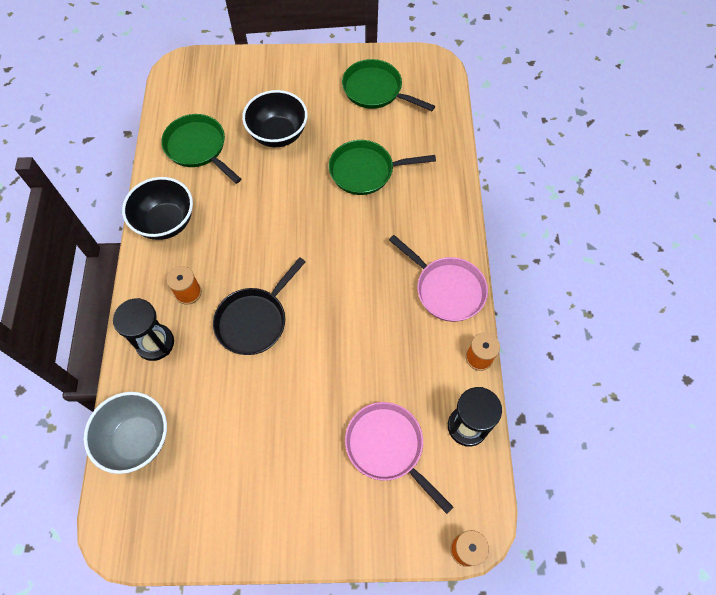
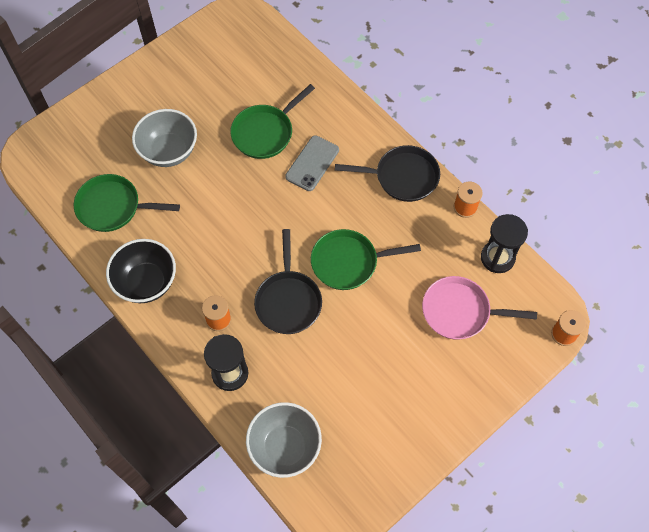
camera: 40 degrees left, 0 degrees up
black bowl [242,90,308,147] -> grey bowl [132,109,197,167]
green pan [342,59,435,111] -> green pan moved to [311,229,421,290]
pink pan [389,235,488,322] -> black pan [335,145,440,202]
none -> grey phone [285,135,339,191]

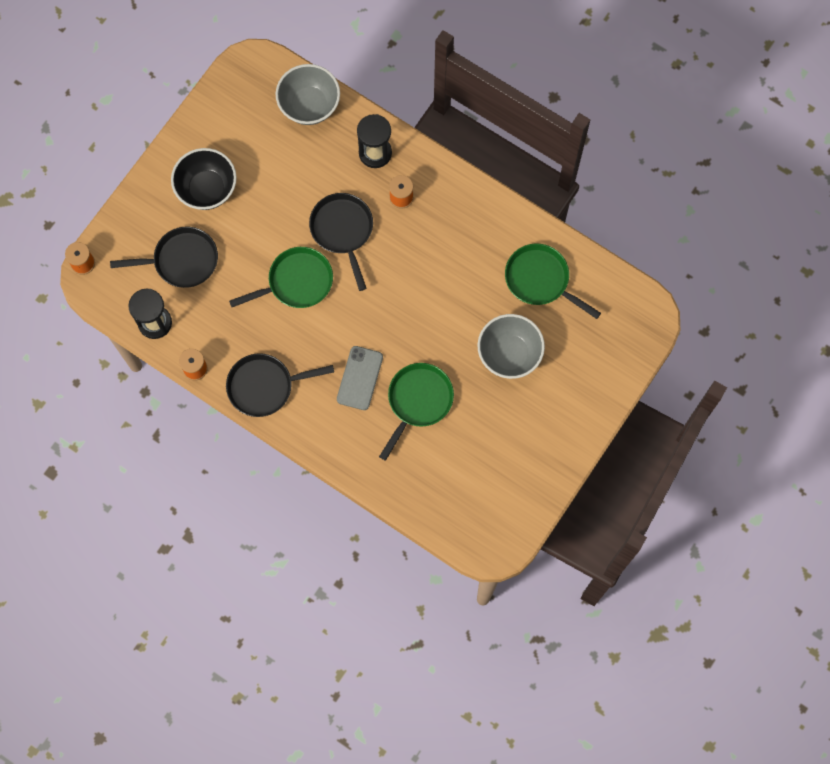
camera: 165 degrees right, 10 degrees up
green pan [74,174,180,232] -> green pan turned 135 degrees counterclockwise [505,244,601,319]
black bowl [106,239,176,303] -> black bowl moved to [171,148,237,210]
pink pan [422,276,537,340] -> black pan [110,227,218,288]

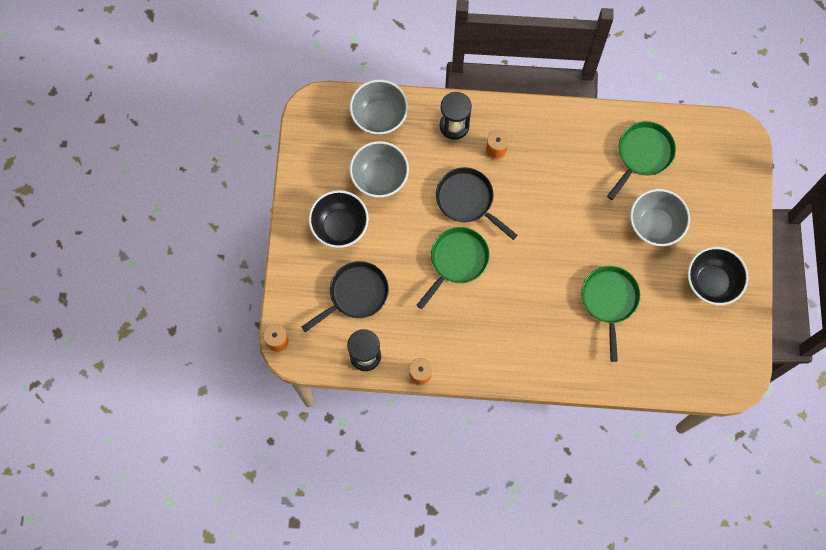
camera: 30 degrees left, 0 degrees up
black pan [226,353,334,417] -> none
grey phone [337,346,383,410] -> none
green pan [505,244,601,319] -> green pan turned 120 degrees clockwise [607,121,676,200]
none -> grey bowl [350,141,409,198]
none -> black bowl [688,247,749,305]

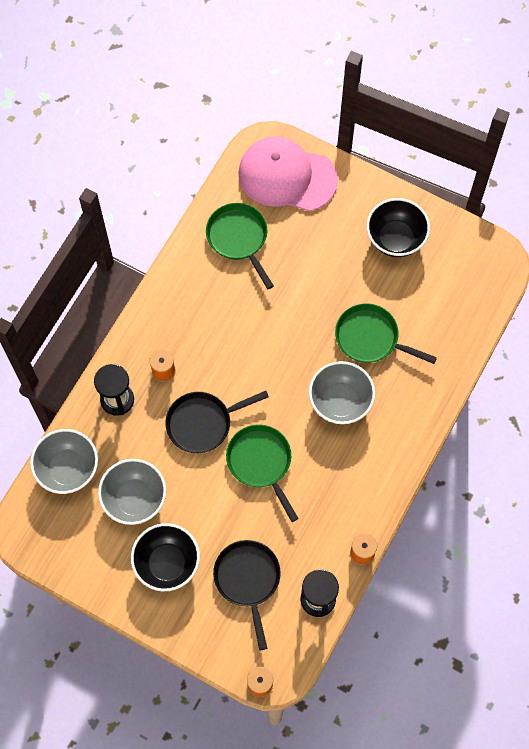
camera: 65 degrees left, 5 degrees down
grey bowl [630,189,690,246] -> grey bowl moved to [309,361,375,424]
none -> pink cap [238,136,338,211]

